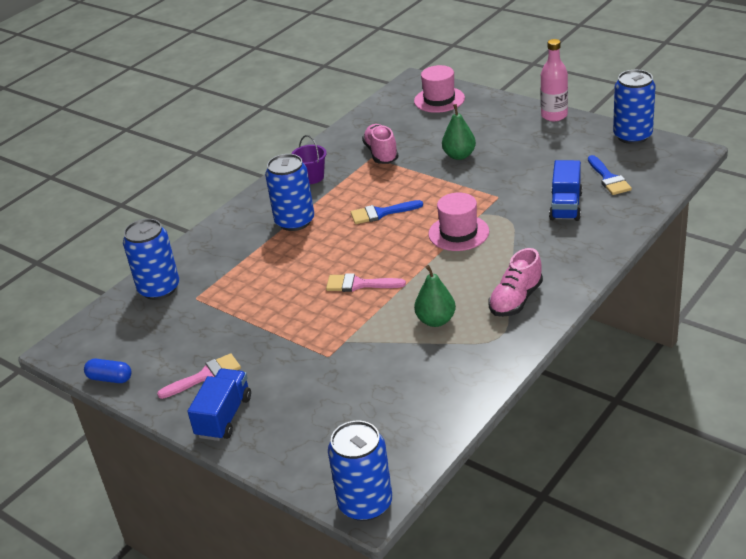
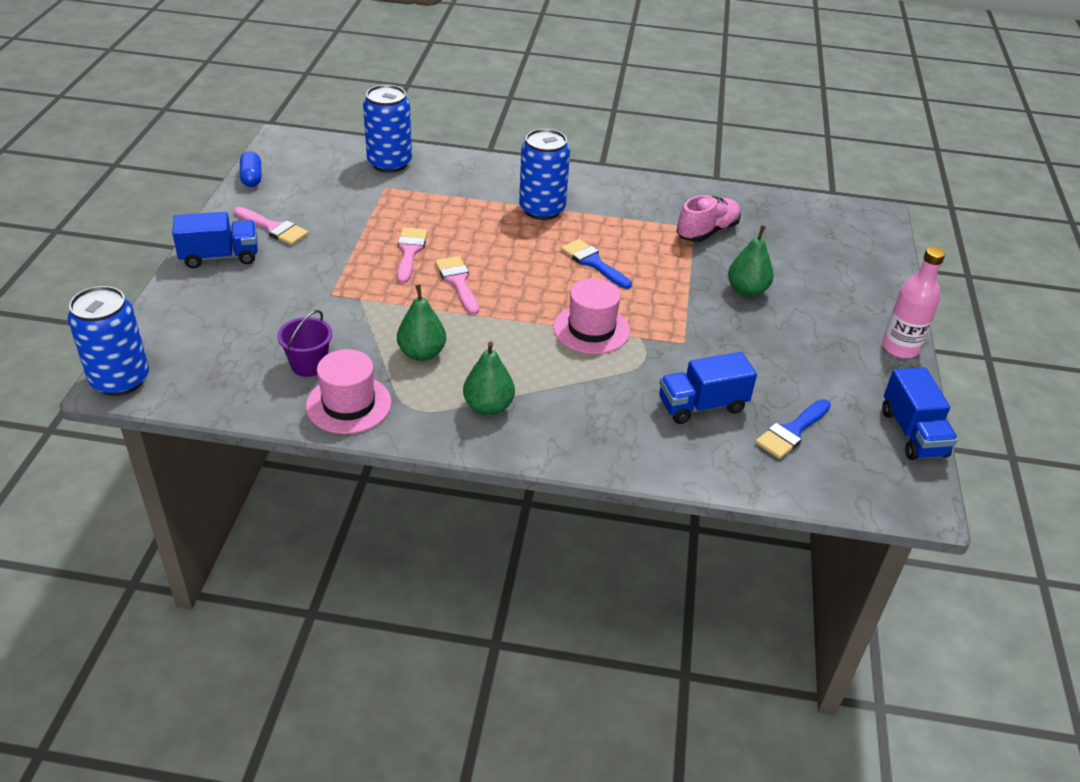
camera: 55 degrees right, 5 degrees up
purple bucket [291,135,327,184] -> purple bucket moved to [277,310,332,377]
pink hat [414,65,465,113] -> pink hat moved to [306,349,392,434]
pink shoe [489,248,543,317] -> green pear [463,341,515,415]
blue can [613,70,656,144] -> blue truck [882,367,958,460]
none -> pink brush [397,228,427,284]

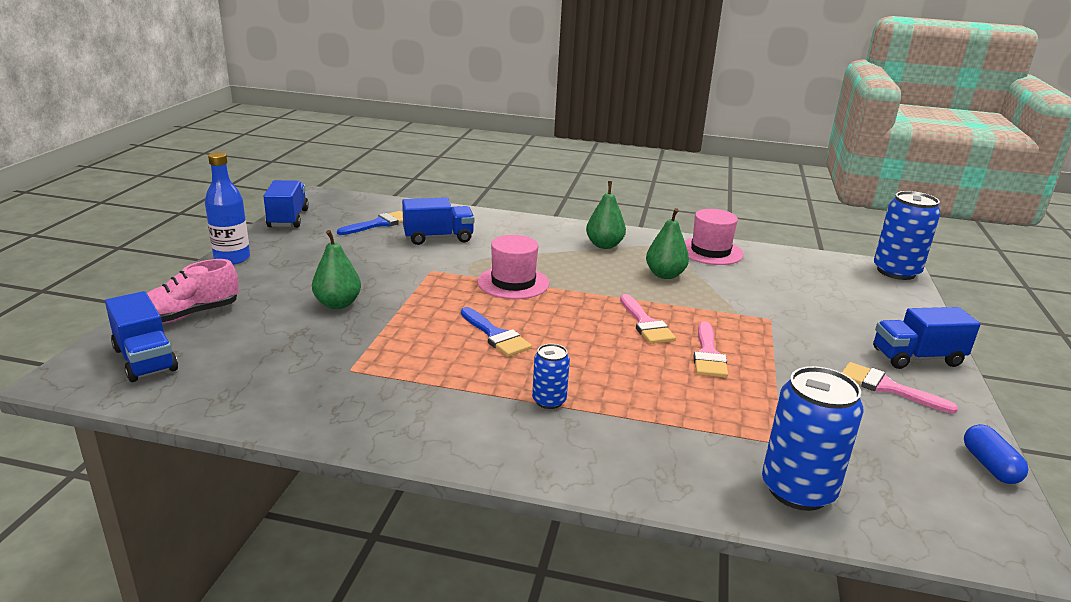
camera: 175 degrees left, 15 degrees down
purple bucket [277,310,332,377] -> none
blue can [519,129,570,220] -> blue can [532,344,570,409], size x0.53
pink shoe [676,195,741,242] -> pink shoe moved to [147,259,239,323]
pink bottle [882,247,945,358] -> blue bottle [205,152,250,264]
none -> blue truck [105,291,178,382]

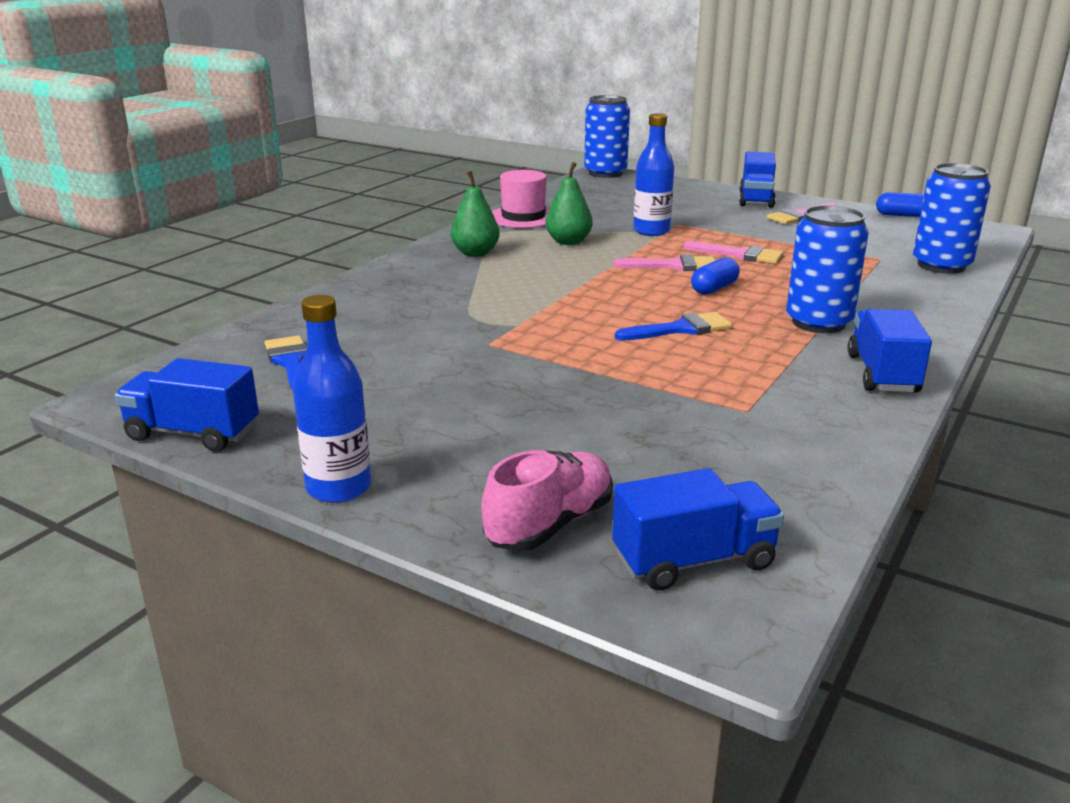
camera: 70 degrees left, 0 degrees up
pink shoe [147,259,239,323] -> pink shoe turned 120 degrees counterclockwise [482,450,613,551]
green pear [312,230,361,309] -> none
blue truck [402,197,474,245] -> blue truck moved to [848,309,932,392]
pink hat [478,235,549,299] -> none
blue can [532,344,570,409] -> blue can [786,205,869,333], size x1.89
none -> blue bottle [633,113,674,236]
none -> blue capsule [691,257,740,295]

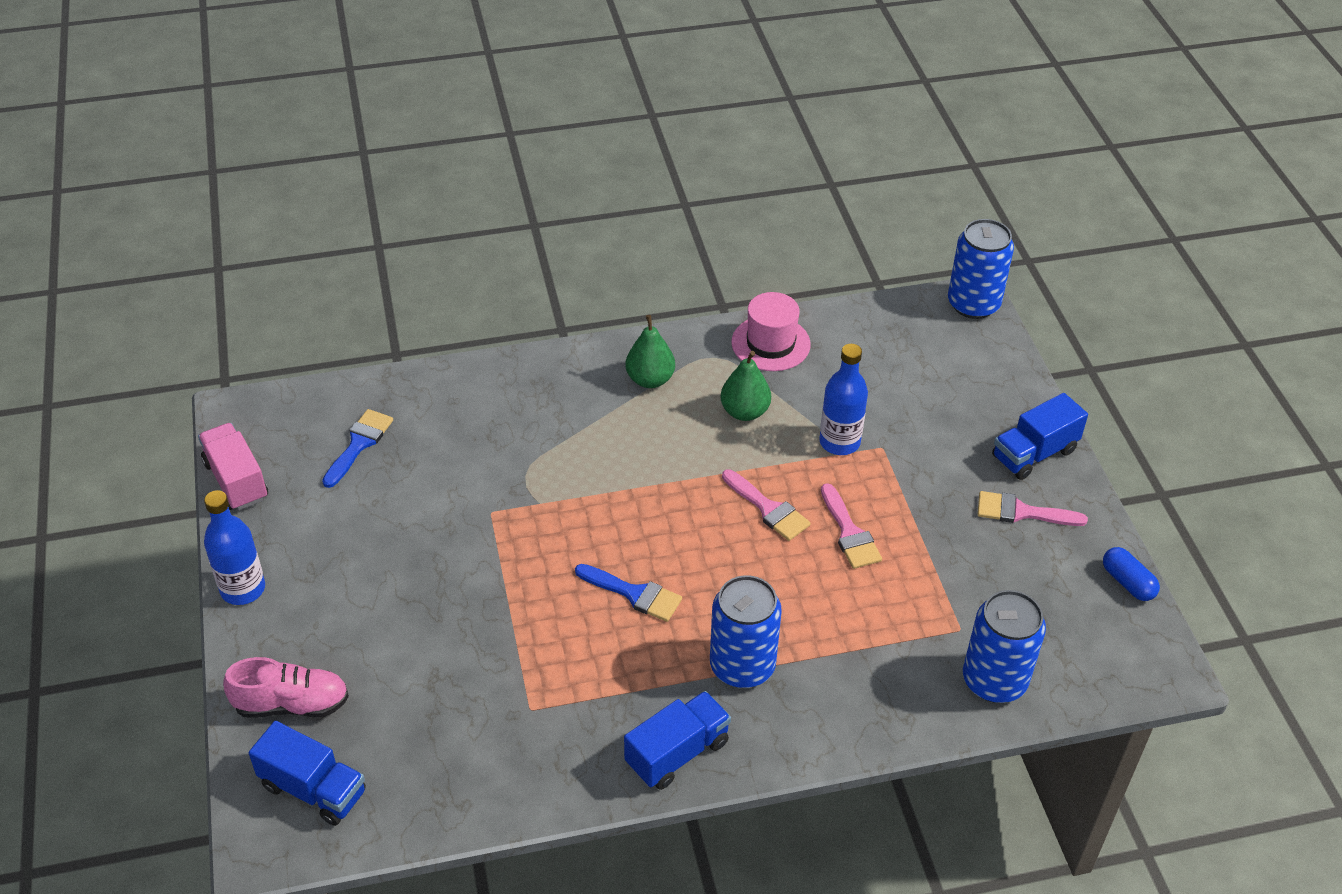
camera: 45 degrees right, 20 degrees up
blue truck [115,358,259,452] -> pink truck [198,423,268,510]
blue capsule [691,257,740,295] -> none

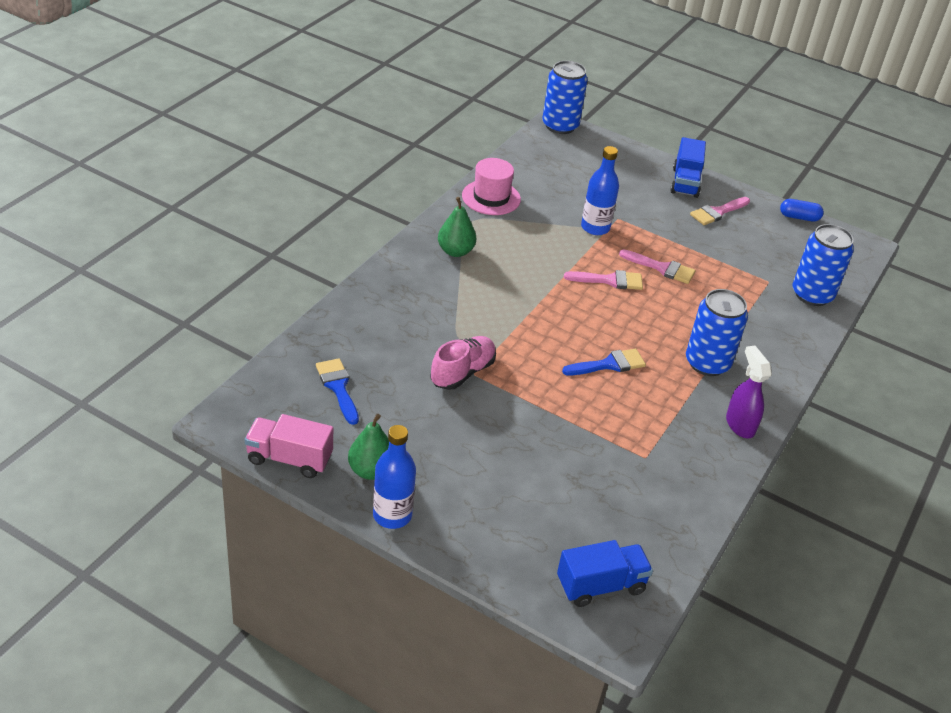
camera: 50 degrees left, 5 degrees down
pink shoe [223,657,349,718] -> pink shoe moved to [430,336,496,390]
blue truck [624,691,731,790] -> purple spray bottle [726,346,772,438]
green pear [721,351,771,421] -> green pear moved to [348,414,389,480]

